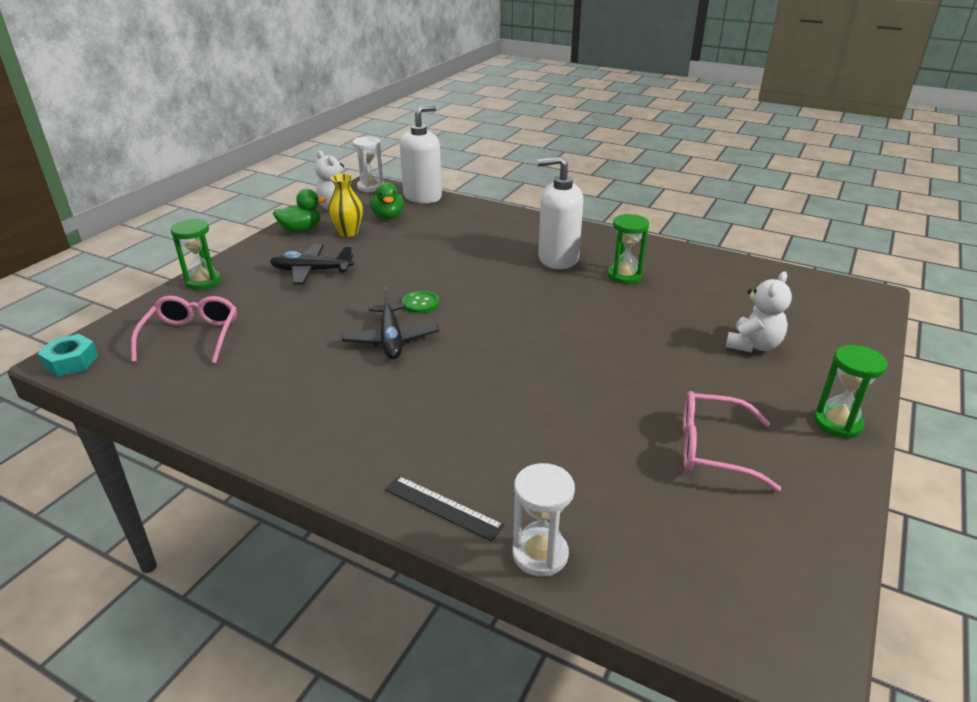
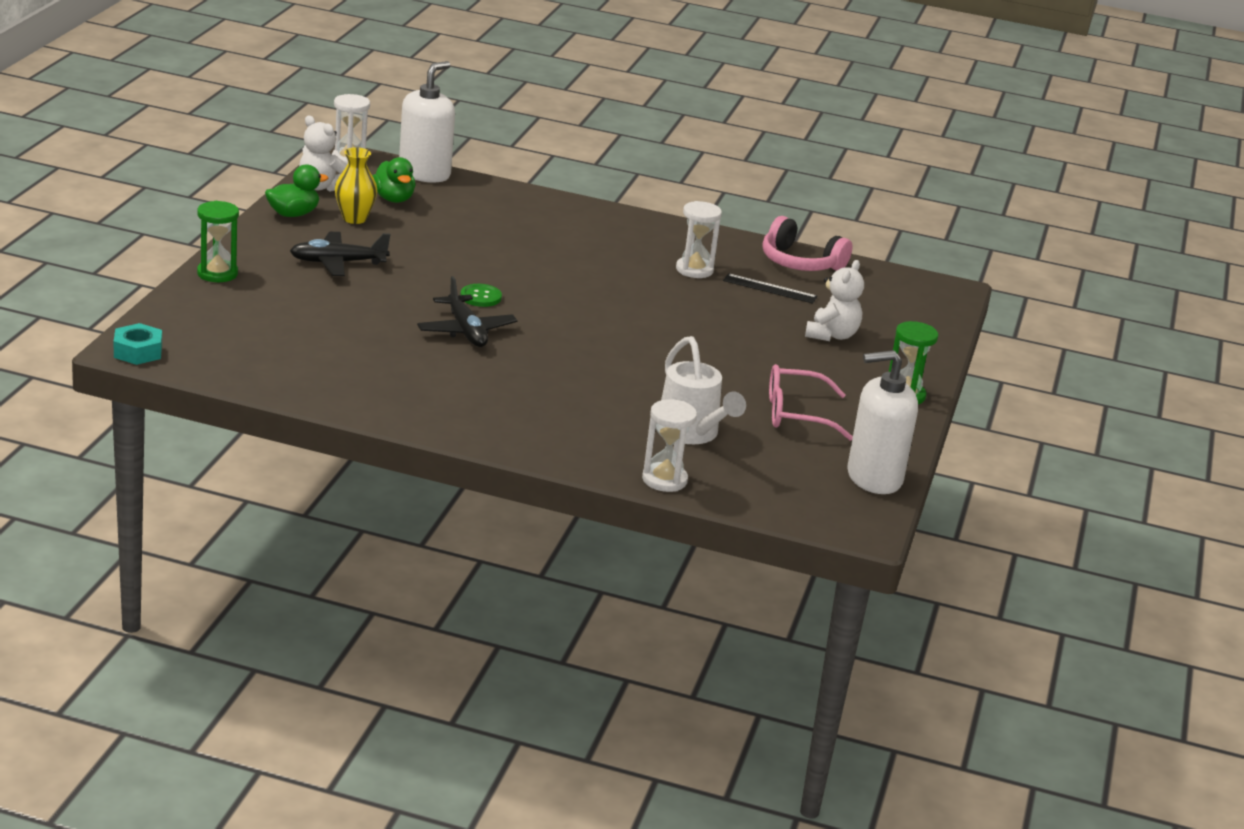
camera: 15 degrees left, 5 degrees down
pink glasses [131,296,237,363] -> none
black ruler [385,476,504,542] -> black ruler moved to [723,273,818,304]
white soap dispenser [538,156,584,269] -> white soap dispenser moved to [847,350,918,494]
green hourglass [608,214,649,284] -> white hourglass [676,201,722,278]
none -> white watering can [661,336,746,444]
none -> pink headphones [762,216,853,271]

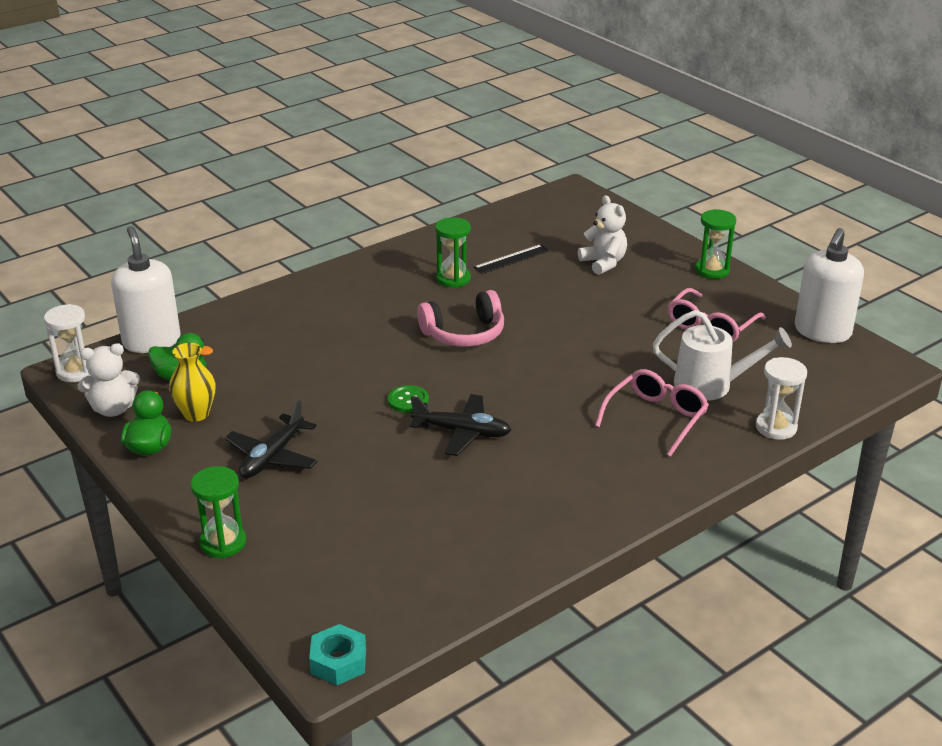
camera: 50 degrees left, 5 degrees up
white hourglass [676,201,722,278] -> green hourglass [435,217,471,288]
pink headphones [762,216,853,271] -> pink headphones moved to [417,290,504,347]
none -> pink glasses [595,369,709,457]

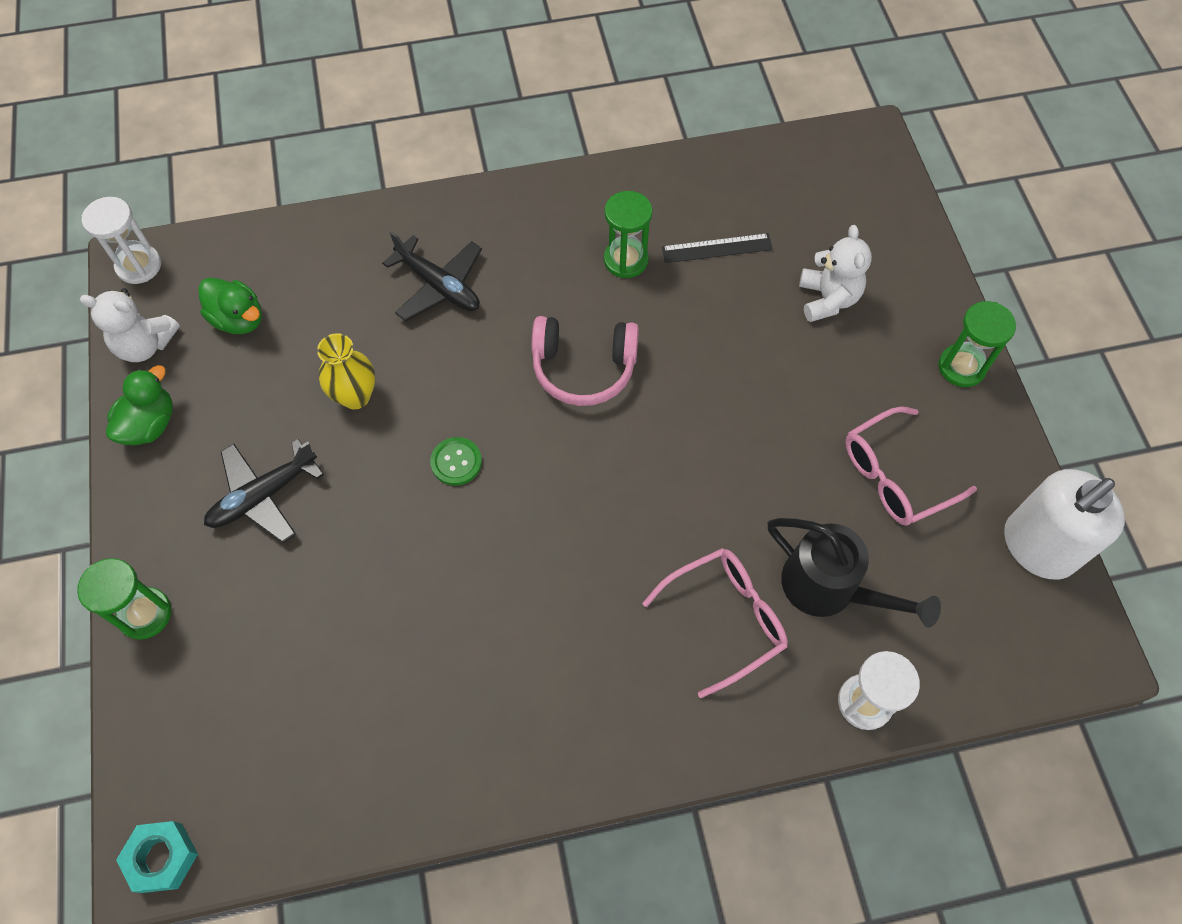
camera: 25 degrees right, 30 degrees up
white soap dispenser [111,226,181,353] -> none
yellow vase [169,343,215,422] -> yellow vase moved to [317,333,375,409]
black plane [410,394,511,456] -> black plane moved to [382,231,482,321]
white watering can [653,310,792,401] -> black watering can [768,518,941,628]

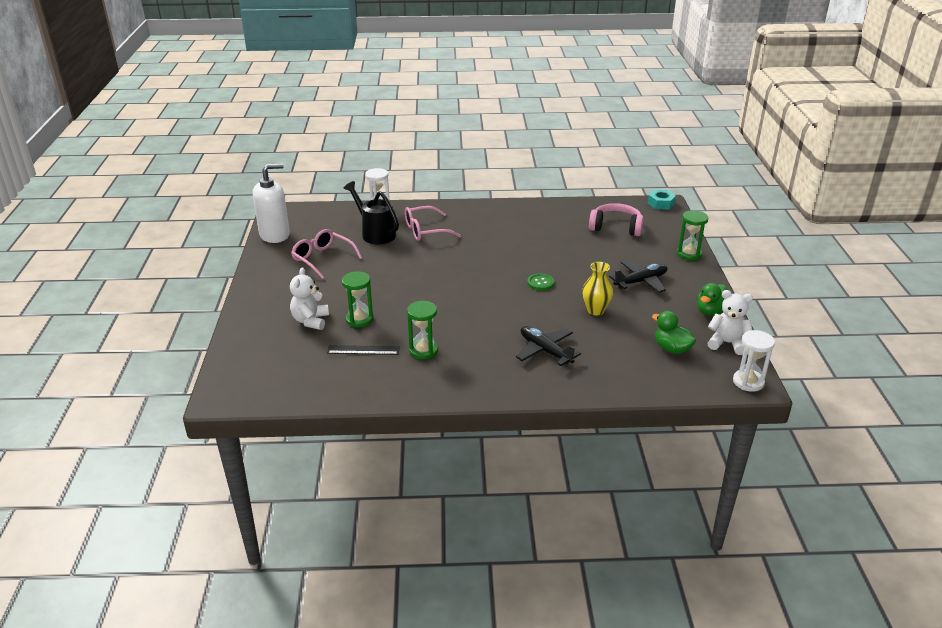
camera: 170 degrees left, 30 degrees down
pink headphones [532,316,639,406] -> pink headphones moved to [589,203,643,236]
pink glasses [845,406,977,526] -> pink glasses turned 120 degrees counterclockwise [291,229,362,279]
green hourglass [938,301,1016,387] -> green hourglass moved to [342,271,373,327]

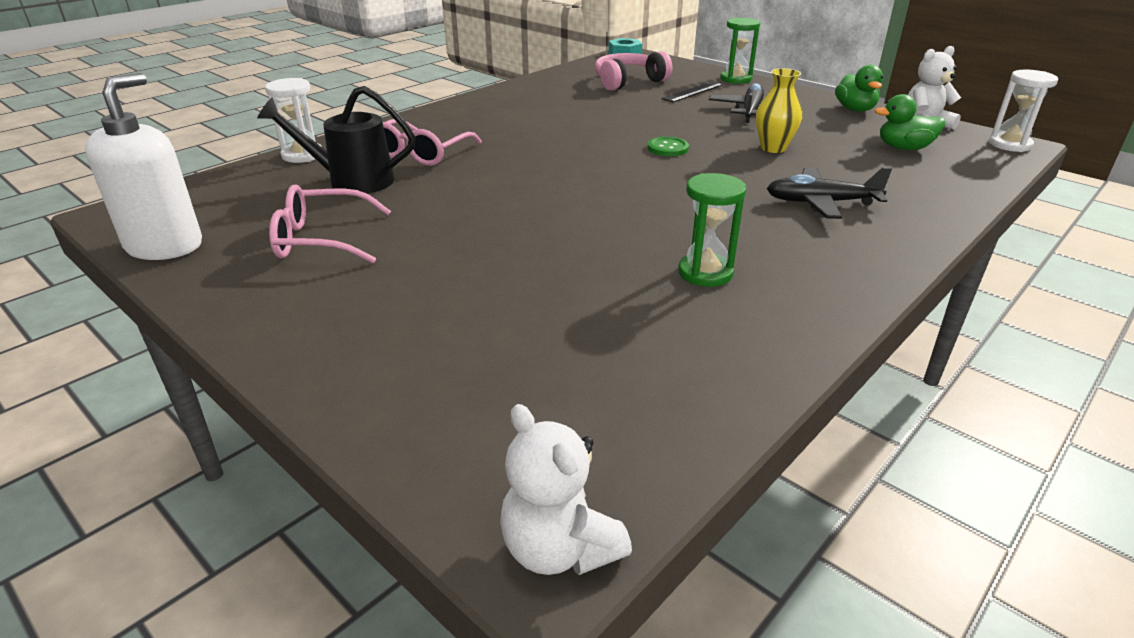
camera: 45 degrees left, 0 degrees up
white teddy bear [290,268,329,330] -> white teddy bear moved to [500,404,632,575]
black ruler [327,345,400,355] -> black ruler moved to [662,81,723,102]
green hourglass [342,271,373,327] -> none

